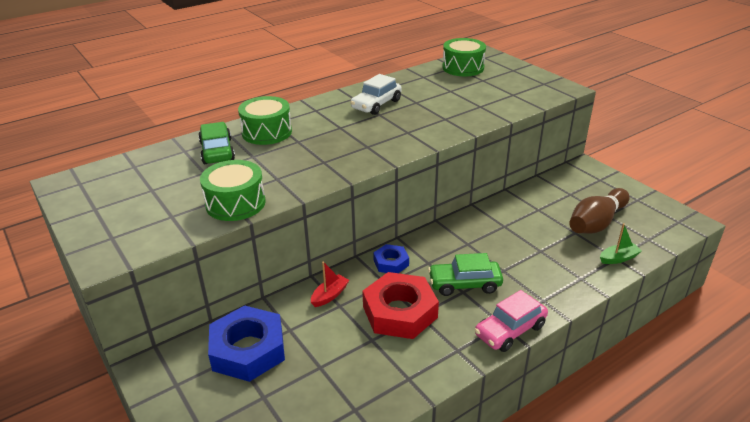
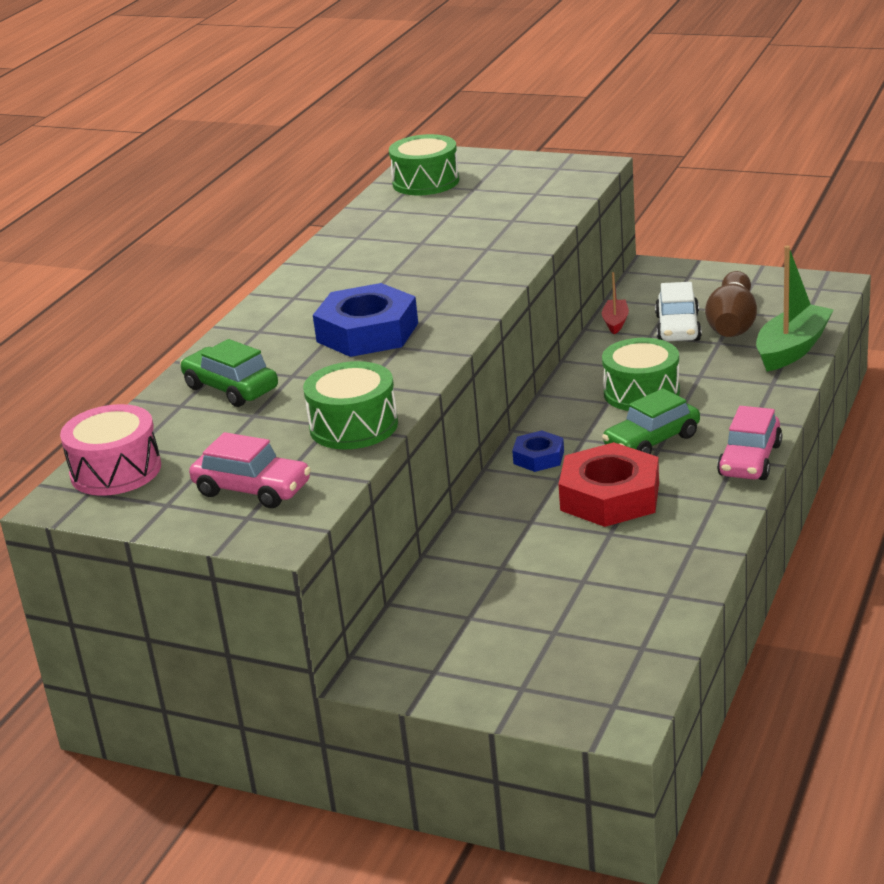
camera: 30 degrees left, 5 degrees down
blue nut [208,305,285,382] -> blue nut moved to [313,283,418,357]
green drum [238,96,292,145] -> green drum moved to [602,338,680,411]
red boat [311,261,349,307] -> red boat moved to [602,272,629,334]
white car [350,74,402,115] -> white car moved to [655,282,702,341]
green boat [600,223,642,264] -> green boat [756,246,834,372], size x1.92
none -> pink drum [60,404,161,496]
none -> pink car [189,432,311,508]

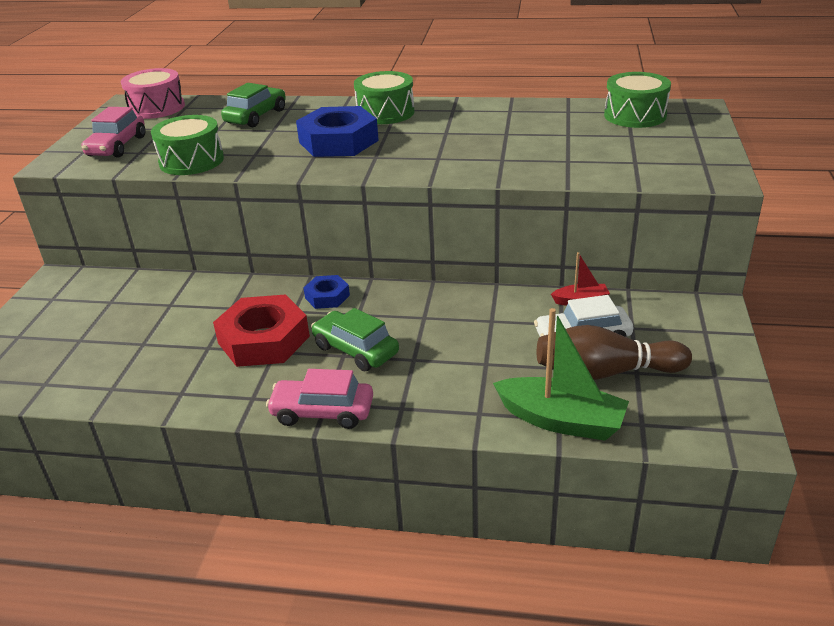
camera: 75 degrees right, 5 degrees up
green drum [602,338,680,411] -> green drum moved to [354,71,414,124]

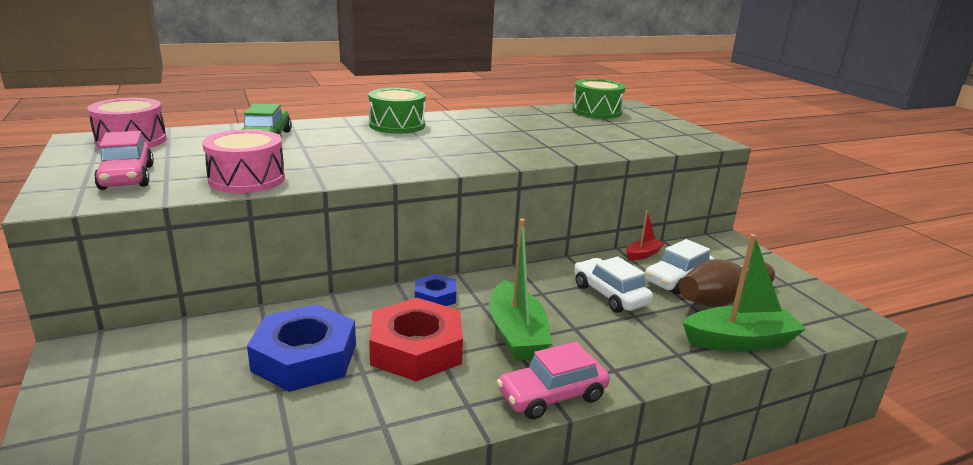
camera: 35 degrees left, 10 degrees down
green drum [151,115,224,175] -> pink drum [202,129,285,193]
blue nut [296,106,379,157] -> blue nut moved to [247,304,356,392]
green car [311,308,399,372] -> green boat [489,218,552,361]
none -> white car [574,256,653,313]

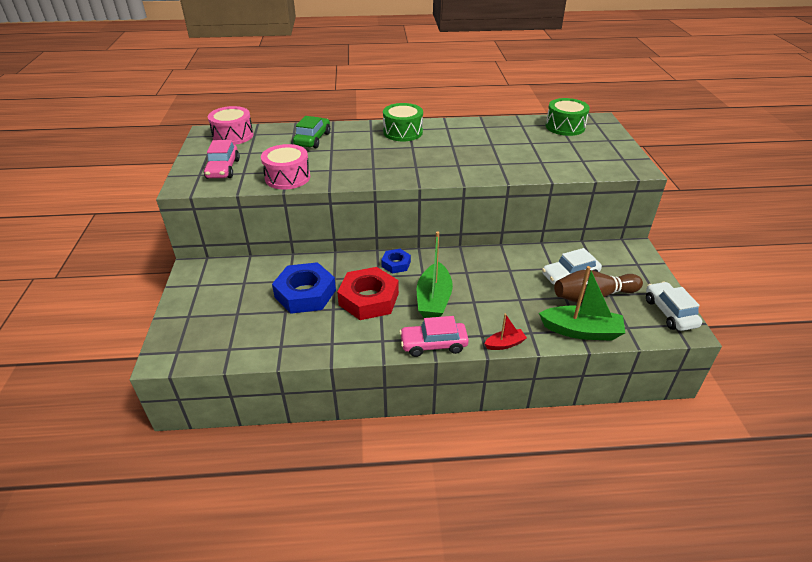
camera: 20 degrees right, 15 degrees up
white car [574,256,653,313] -> white car moved to [646,282,702,331]
red boat [626,211,665,260] -> red boat moved to [484,314,527,350]

